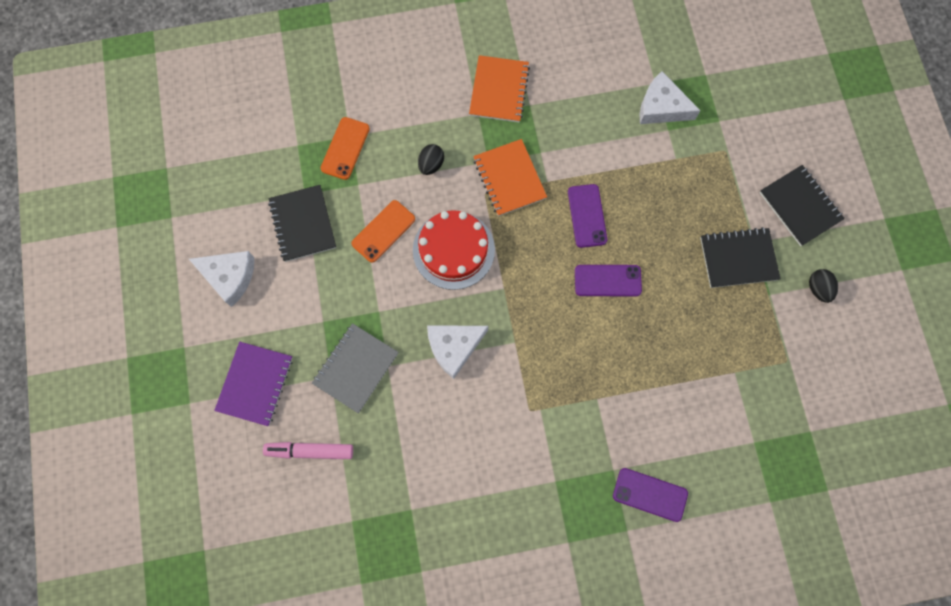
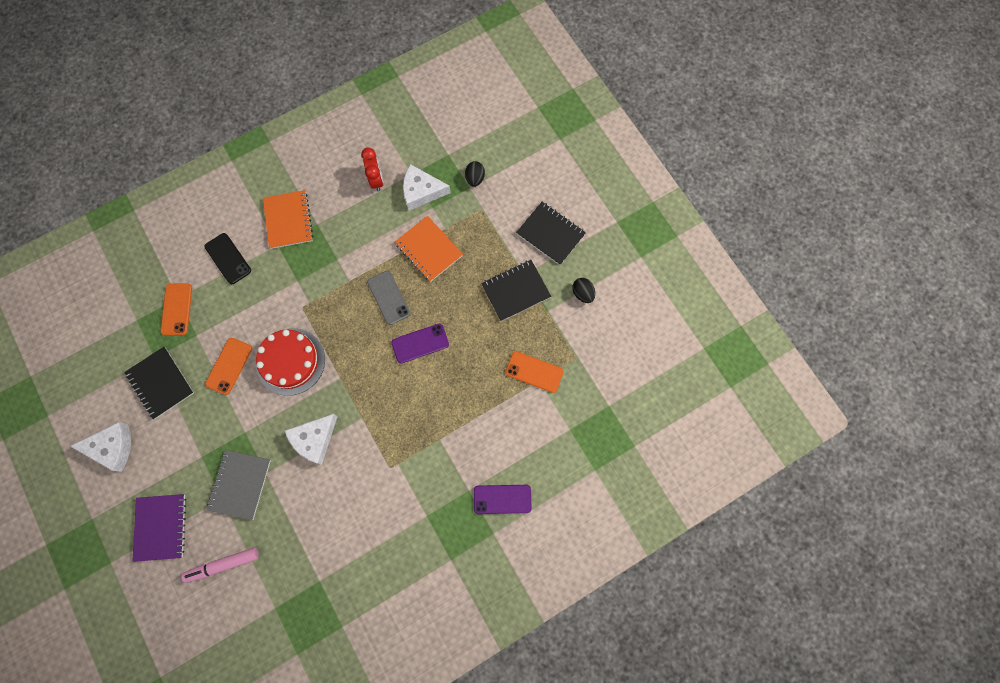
camera: 20 degrees left, 0 degrees up
black egg [418,144,444,175] -> black egg moved to [465,161,485,187]
orange notebook [473,139,547,216] -> orange notebook moved to [395,216,463,282]
purple phone [568,184,607,248] -> grey phone [367,271,410,325]
none -> black phone [205,233,251,284]
none -> red clock [361,148,384,192]
none -> orange phone [505,351,564,393]

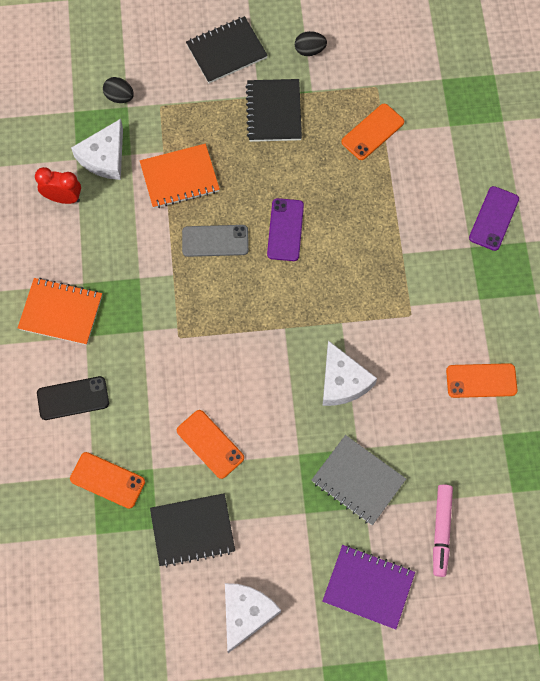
camera: 65 degrees left, 5 degrees down
red cake [256,328,325,396] -> none
none -> orange phone [446,363,517,398]

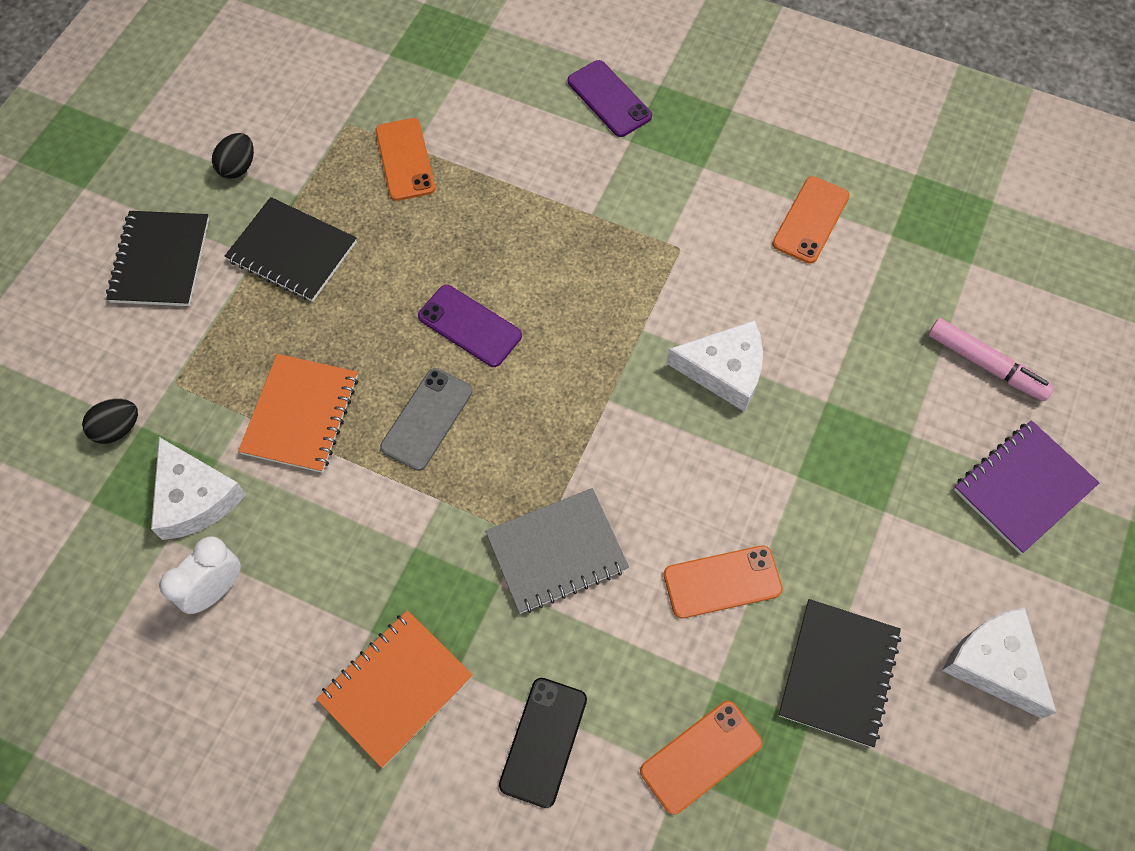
camera: 60 degrees left, 5 degrees down
red clock [35,167,81,204] -> white clock [159,536,241,614]
grey notebook [312,435,406,525] -> grey notebook moved to [485,488,629,614]

